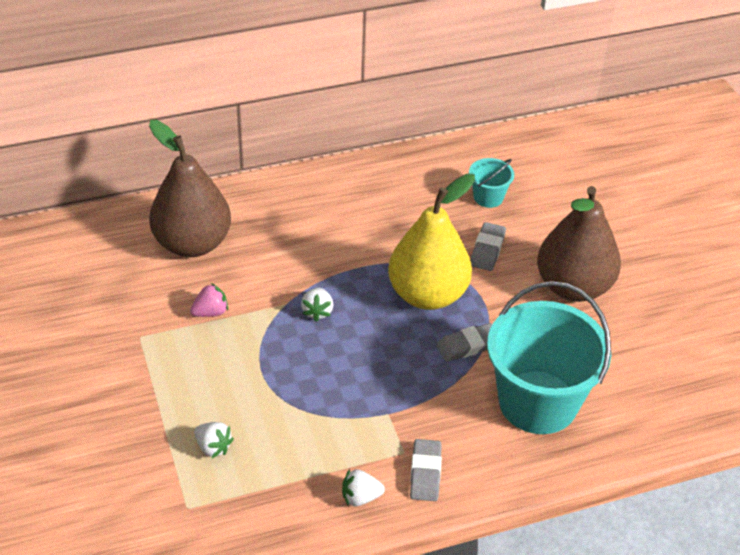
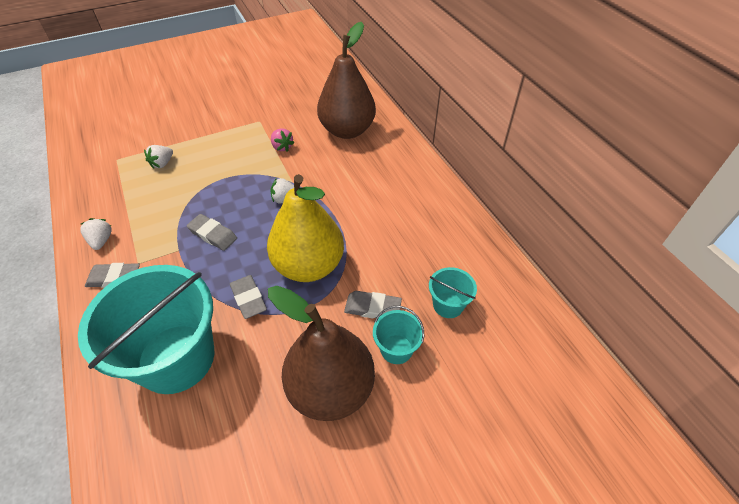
camera: 85 degrees right, 5 degrees up
none -> grey eraser [187,214,237,251]
none -> turquoise bucket [373,306,424,364]

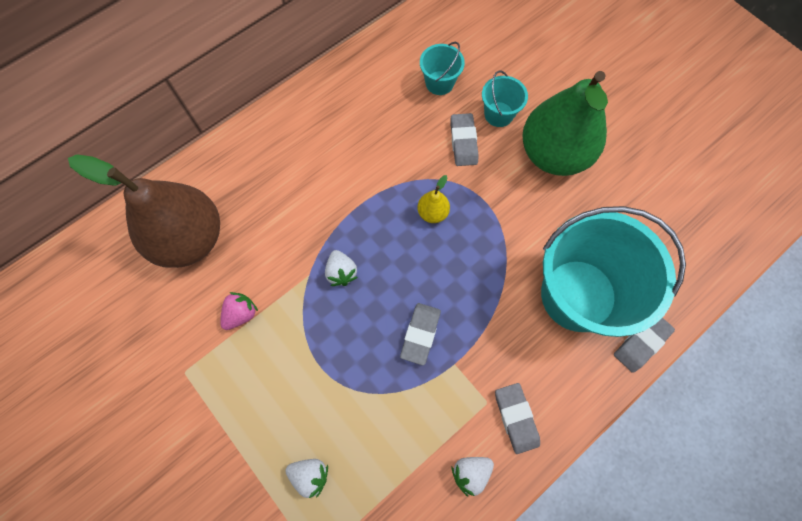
camera: 105 degrees left, 20 degrees up
grey eraser [230,275,267,319] -> grey eraser moved to [614,318,675,373]
yellow pear [267,174,344,282] -> yellow pear [417,175,450,223], size x0.40
brown pear [268,286,375,421] -> green pear [522,71,608,176]

